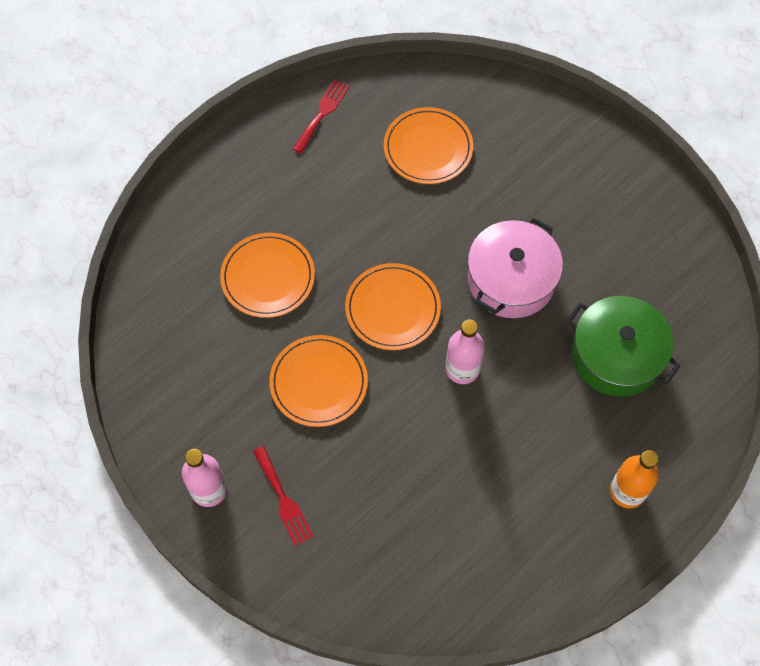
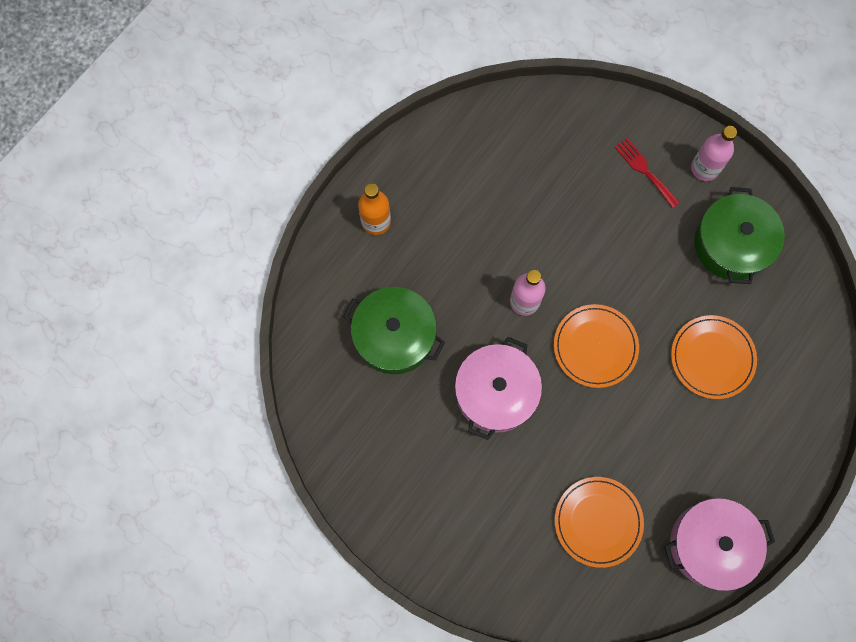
camera: 170 degrees right, 10 degrees up
orange plate [269,335,368,427] -> none
red fork [293,79,350,153] -> pink pot [664,498,775,591]
none -> green pot [694,187,785,284]

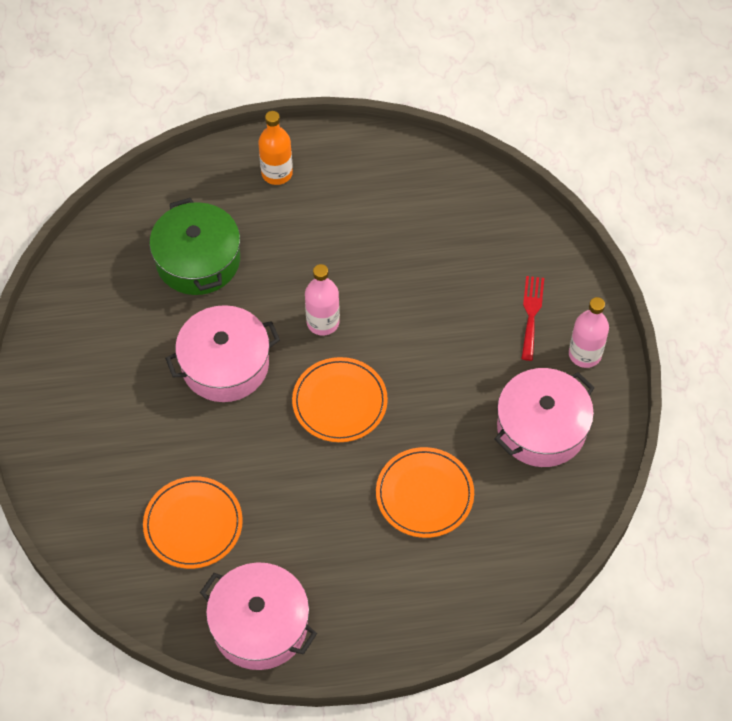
camera: 45 degrees right, 15 degrees down
green pot [694,187,785,284] -> pink pot [494,368,594,467]

